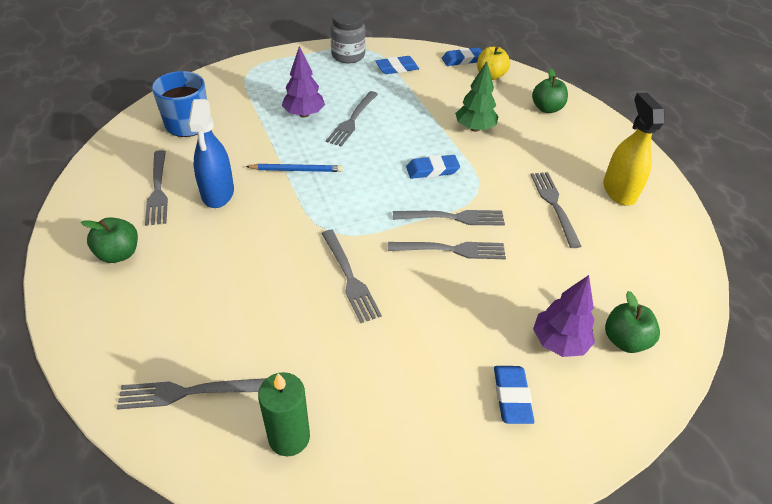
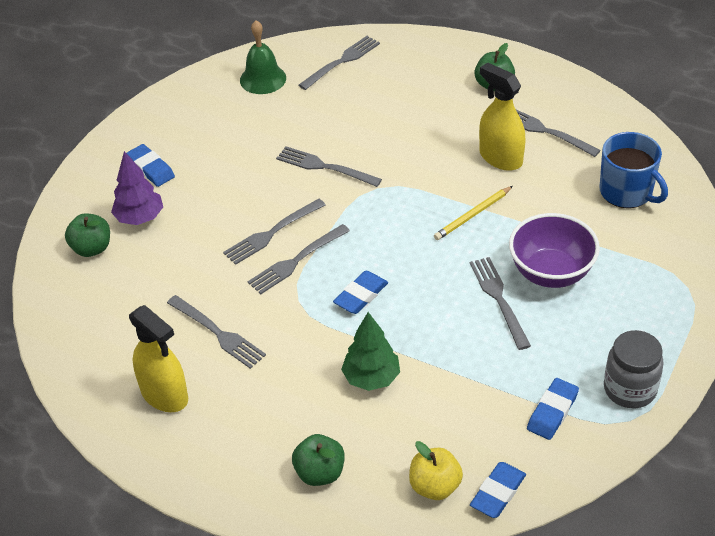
camera: 145 degrees right, 0 degrees up
blue spray bottle [188,99,234,208] -> yellow spray bottle [479,62,526,171]
blue pencil [246,164,343,172] -> yellow pencil [434,186,513,240]
green candle [258,372,310,456] -> green bell [240,20,286,94]
purple tree [282,46,325,118] -> purple bowl [509,213,600,288]

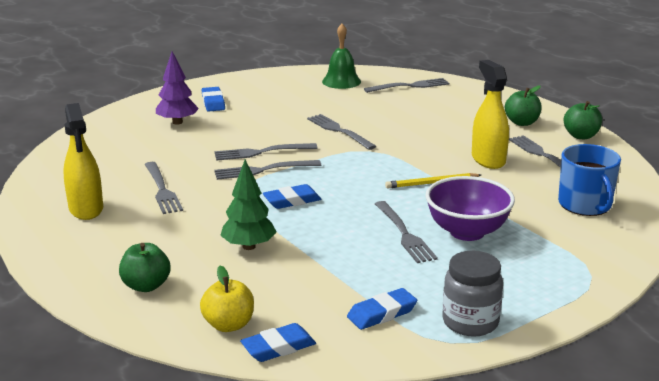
camera: 25 degrees right, 20 degrees down
green apple [65,213,110,257] -> green apple moved to [564,101,602,139]
grey fork [470,257,531,350] -> grey fork turned 150 degrees clockwise [375,201,438,263]

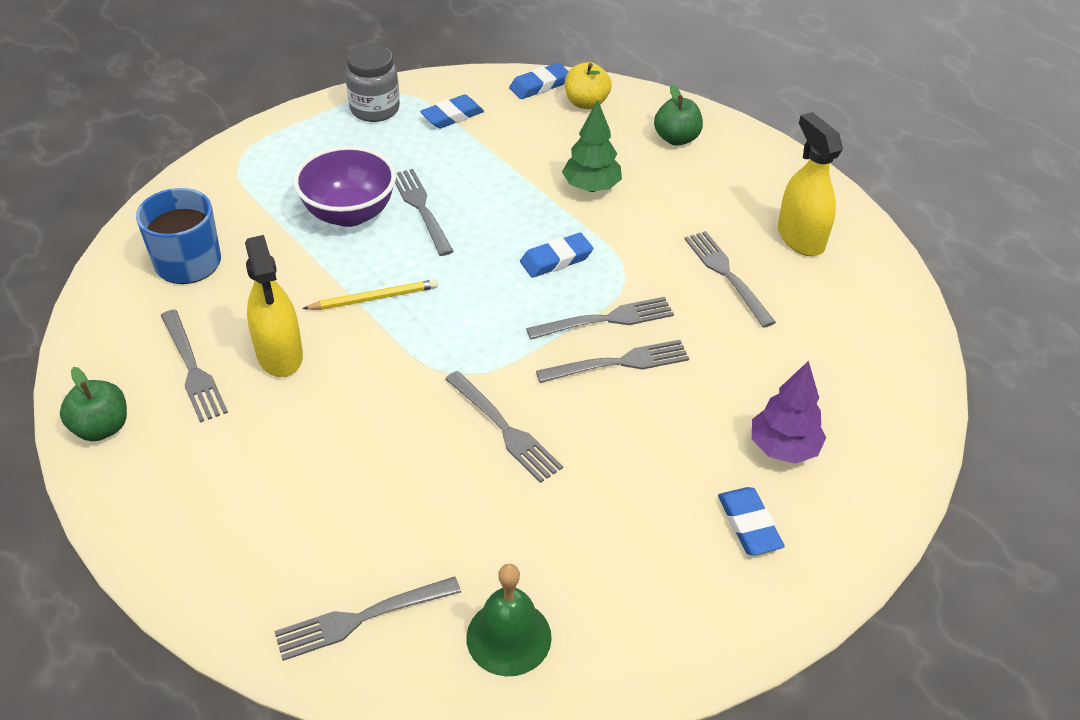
camera: 175 degrees right, 20 degrees up
green apple [505,85,542,126] -> none

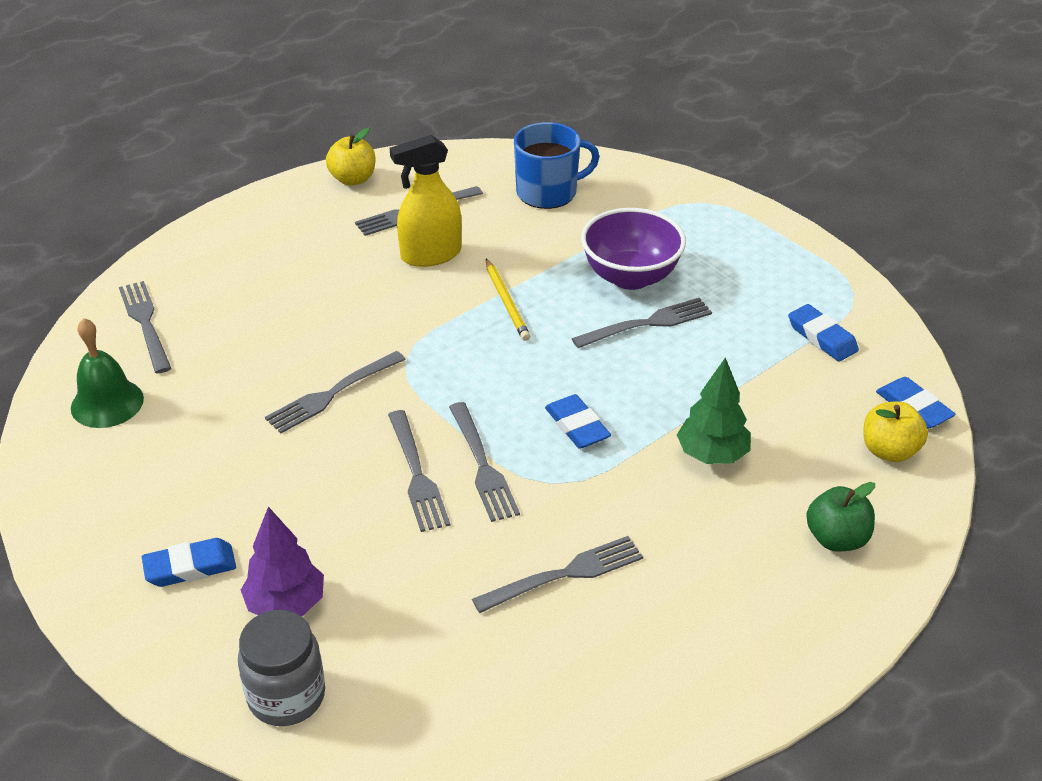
camera: 90 degrees right, 5 degrees down
green apple [60,367,127,441] -> yellow apple [326,128,375,186]
grey jar [345,44,400,122] -> grey jar moved to [238,610,325,726]
yellow spray bottle [778,112,843,256] -> none

